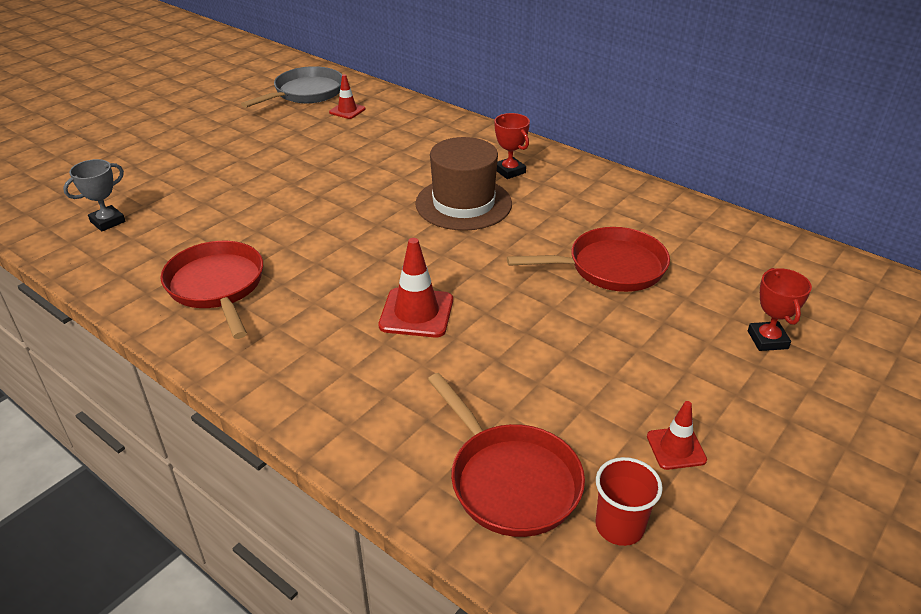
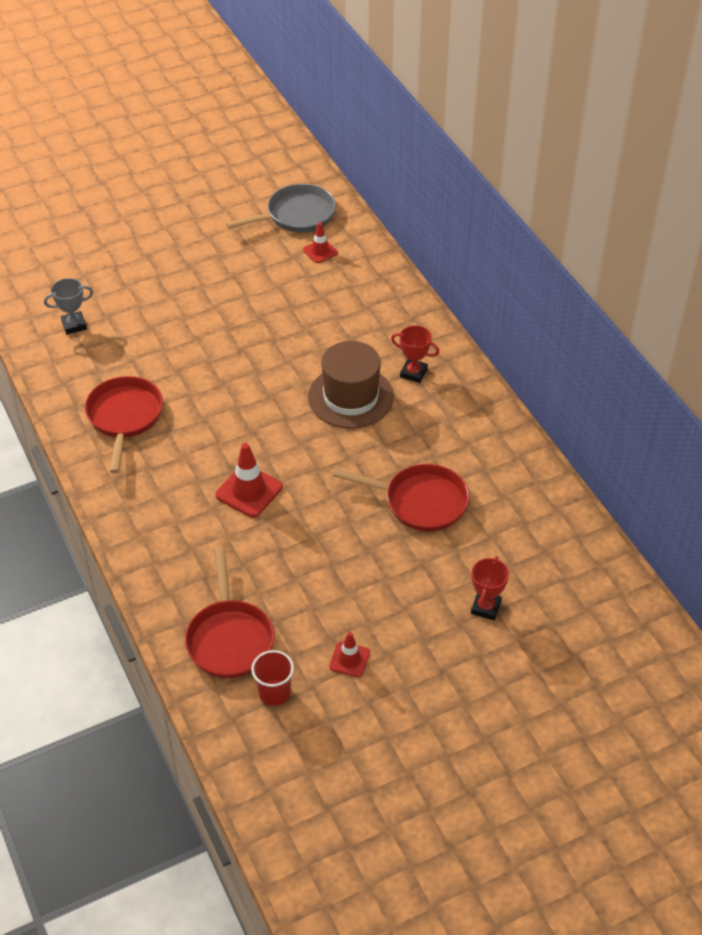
camera: 25 degrees right, 10 degrees up
red trophy [495,113,530,179] -> red trophy turned 60 degrees counterclockwise [391,325,439,383]

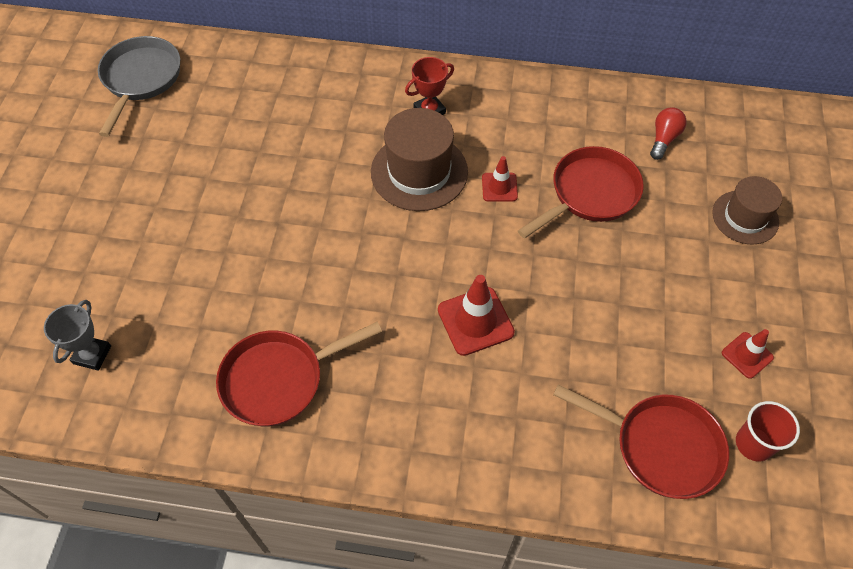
camera: 55 degrees left, 10 degrees up
red pan [85,376,163,473] -> red pan turned 60 degrees counterclockwise [216,322,382,427]
red traffic cone [303,222,338,263] -> red traffic cone moved to [482,156,518,202]
red trophy [471,556,509,620] -> brown hat [712,176,782,245]
none -> red light bulb [650,108,687,160]

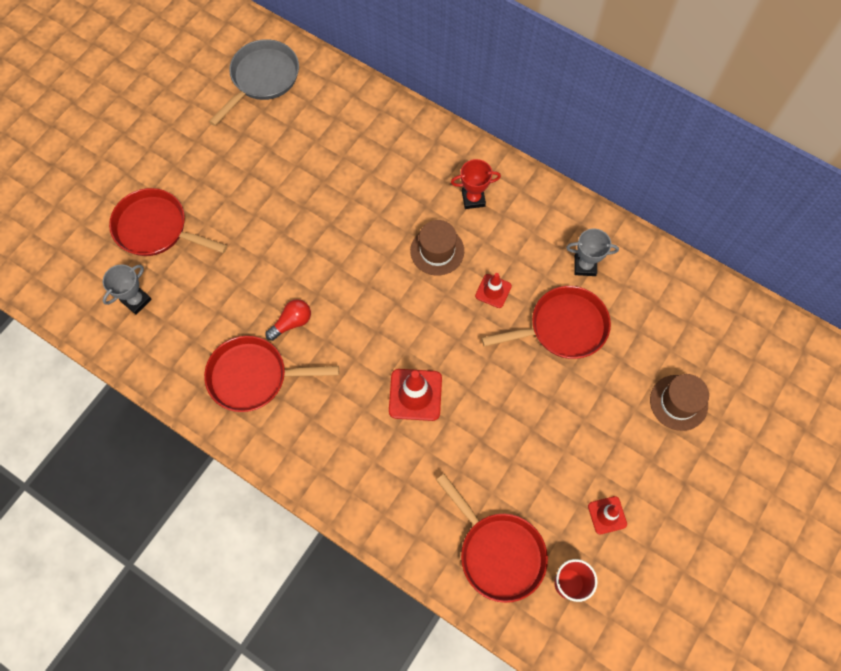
camera: 25 degrees right, 10 degrees up
brown hat [371,108,468,211] -> brown hat [410,220,464,275], size x0.65
red light bulb [650,108,687,160] -> red light bulb moved to [266,299,311,341]
none -> red pan [109,188,227,256]
none -> grey trophy [566,228,619,276]

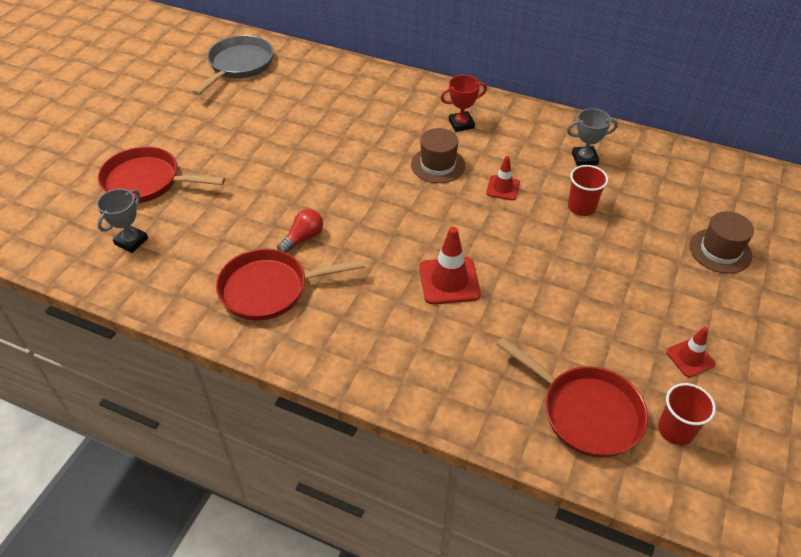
camera: 10 degrees left, 20 degrees down
red pan [482,286,611,359] -> red cup [568,165,608,216]

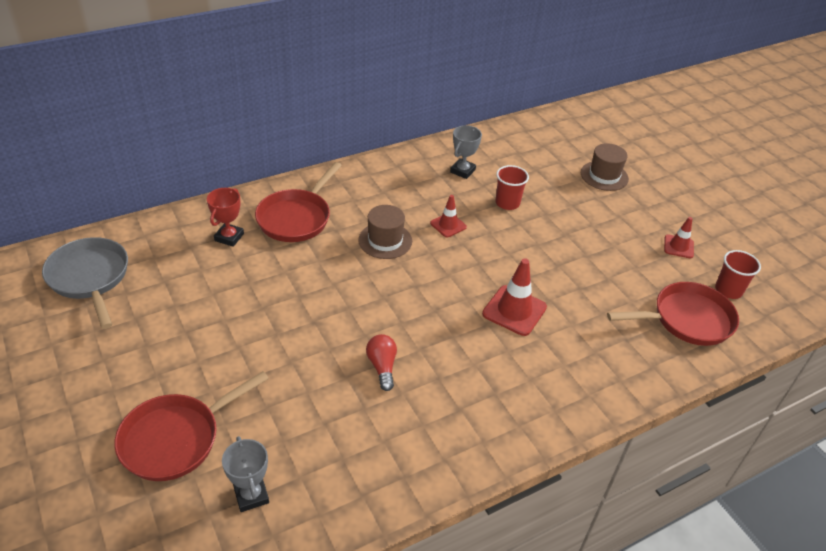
camera: 55 degrees left, 5 degrees down
red pan [216,249,365,321] -> red pan moved to [255,162,342,242]
red trophy [441,75,487,132] -> red trophy moved to [207,188,244,247]

